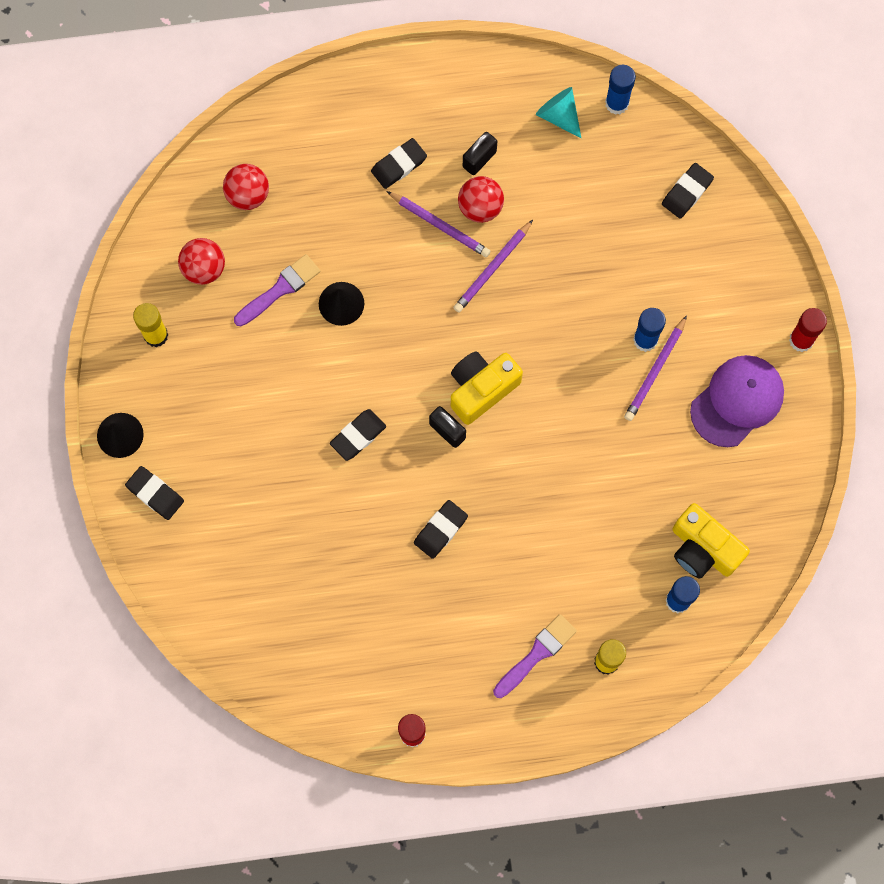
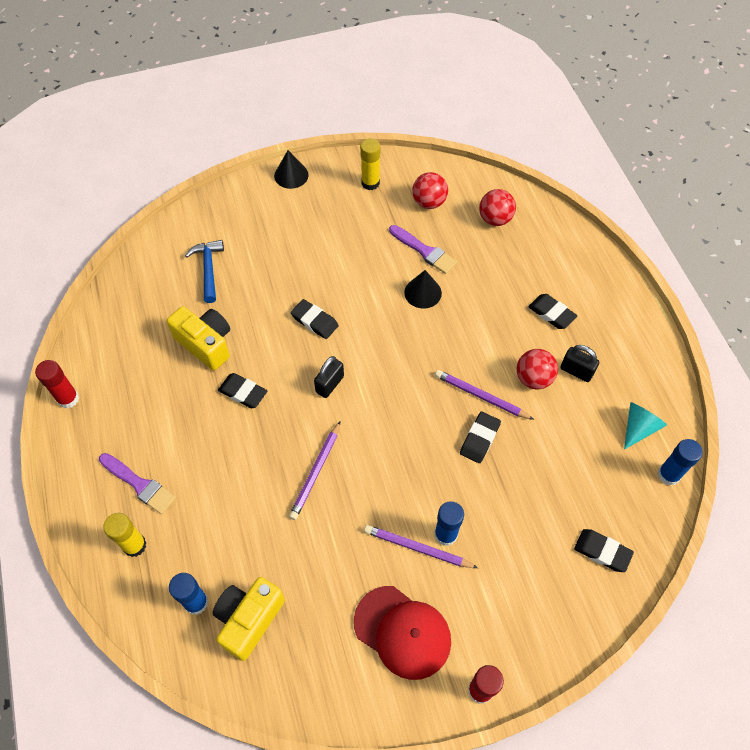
camera: 80 degrees right, 15 degrees down
black eraser [125,466,184,520] -> black eraser moved to [460,412,501,463]
purple pencil [386,191,490,257] -> purple pencil moved to [289,422,340,520]
yellow camera [451,351,523,425] -> yellow camera moved to [167,306,230,370]
purple cap [690,355,784,447] -> red cap [354,586,451,680]
none -> blue hammer [185,240,224,303]

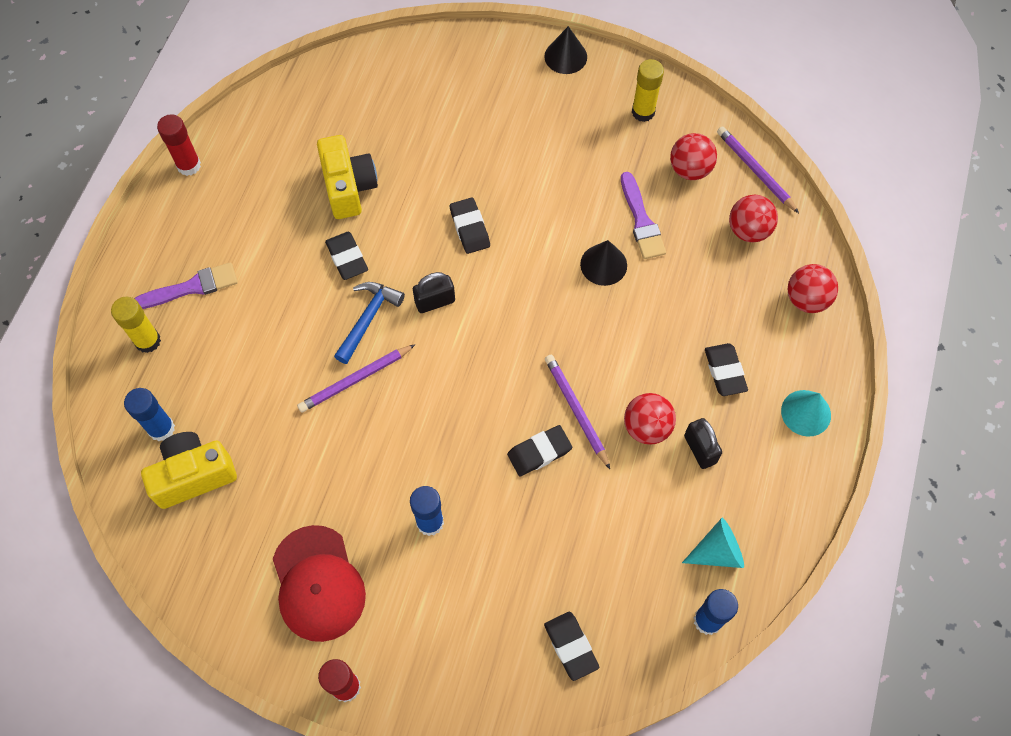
camera: 35 degrees right, 5 degrees up
purple brush [99,453,176,514] -> purple brush turned 90 degrees counterclockwise [134,262,237,309]
blue hammer [185,240,224,303] -> blue hammer moved to [334,282,405,364]
purple pencil [364,525,478,568] -> purple pencil moved to [717,127,799,213]
none -> turquoise cone [781,390,831,437]
none -> red ball [788,264,838,313]

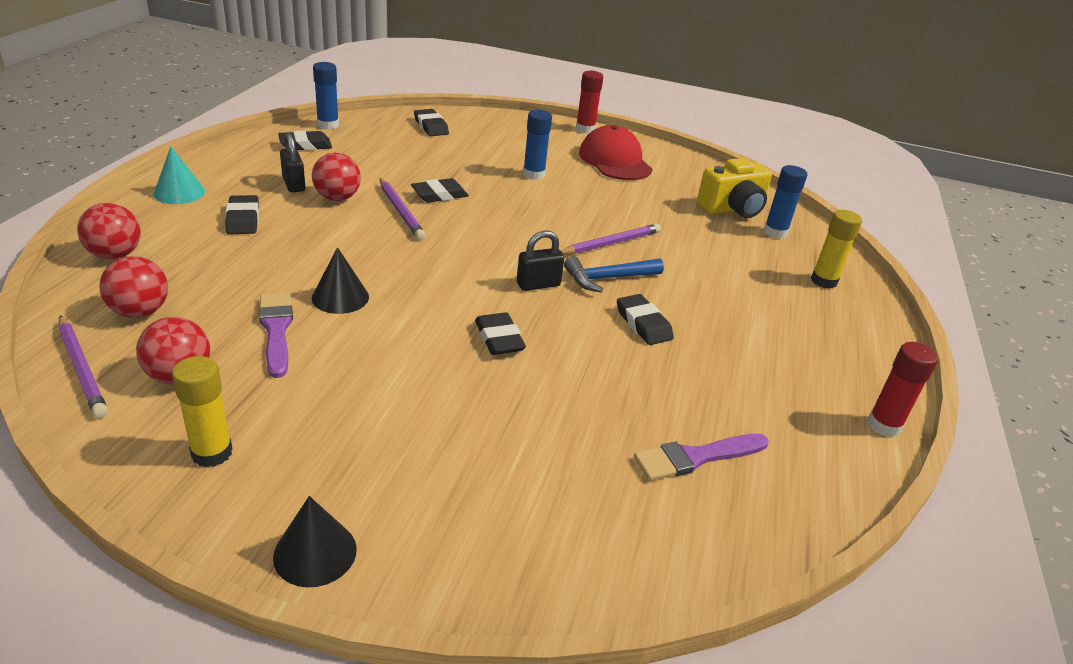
camera: 175 degrees right, 30 degrees down
purple brush [134,262,237,309] -> purple brush moved to [634,434,769,481]
yellow camera [317,135,378,219] -> none
blue hammer [334,282,405,364] -> blue hammer turned 45 degrees clockwise [564,256,664,292]
turquoise cone [682,518,744,568] -> black eraser [278,131,332,150]

